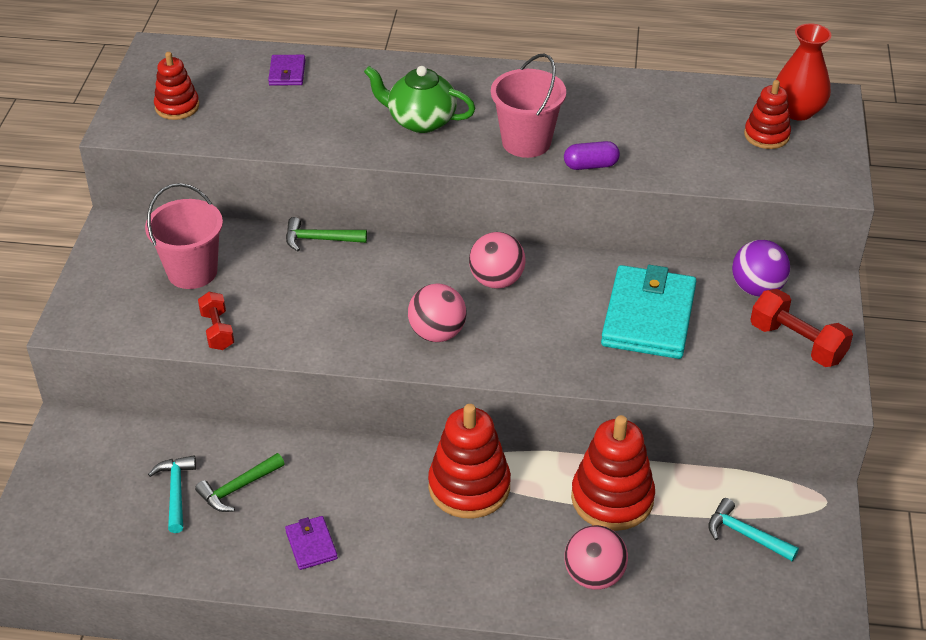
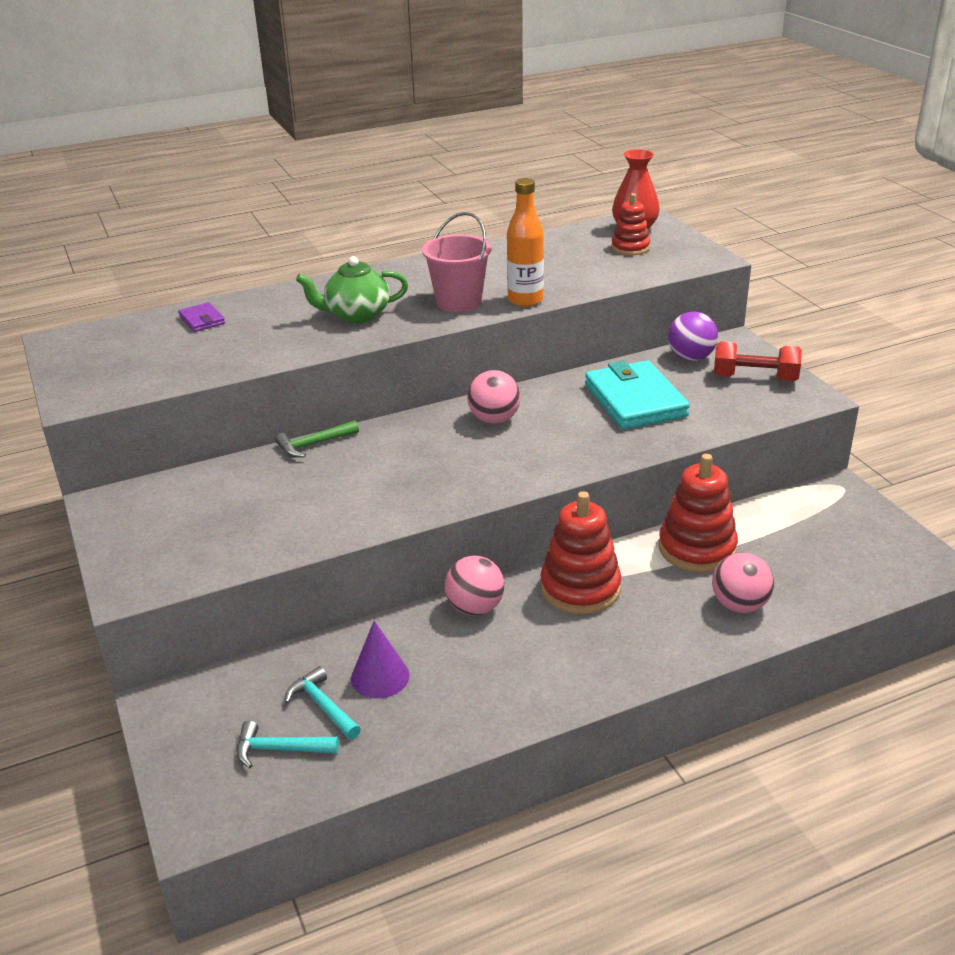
camera: 30 degrees left, 10 degrees down
pink bucket [145,183,223,289] -> none
red stacking toy [154,52,199,120] -> none
green hammer [195,453,285,512] -> purple cone [351,621,410,699]
red dumbbell [198,292,234,350] -> none
purple wallet [285,516,338,570] -> none
pink ball [408,283,467,342] -> pink ball moved to [445,556,504,616]
purple capsule [564,141,620,170] -> orange bottle [507,178,544,307]
turquoise hammer [708,498,799,561] -> turquoise hammer moved to [237,721,339,768]

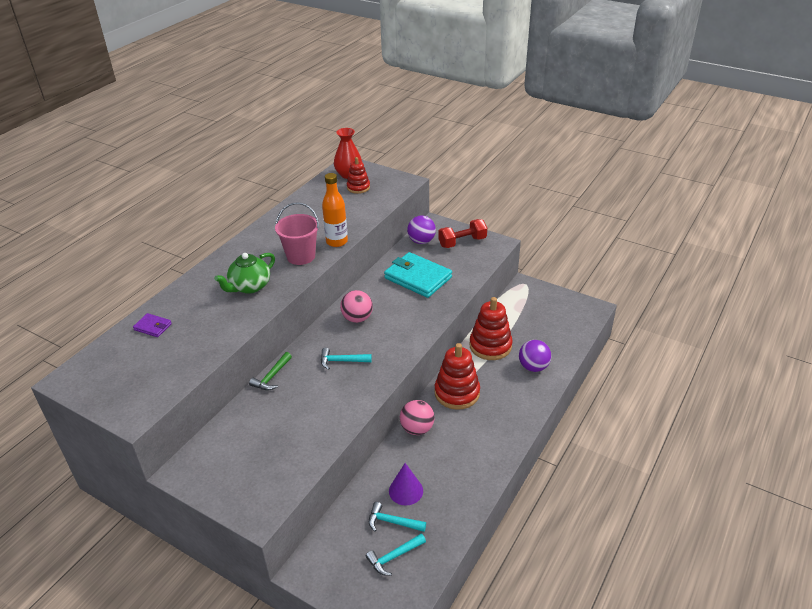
camera: 35 degrees left, 5 degrees up
pink ball [712,552,774,613] -> purple ball [519,340,551,372]
none -> turquoise hammer [321,348,372,370]

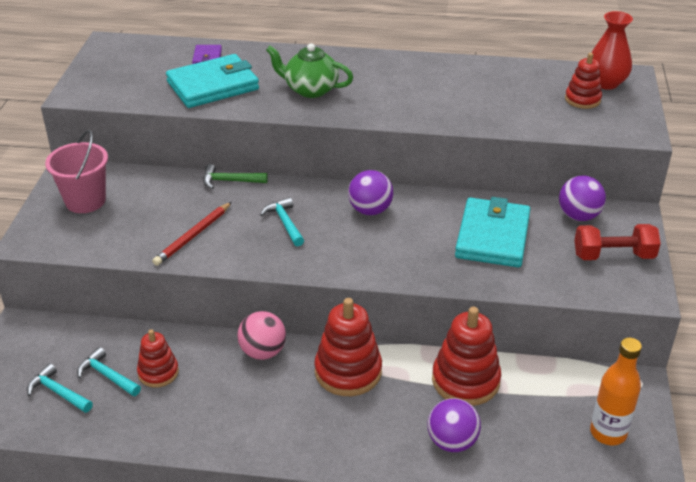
camera: 65 degrees right, 0 degrees up
pink bucket [275,202,319,265] -> pink bucket moved to [45,130,108,213]
orange bottle [322,173,348,247] -> orange bottle moved to [590,338,642,445]
pink ball [340,290,373,323] -> purple ball [348,170,393,215]
turquoise hammer [369,502,426,532] -> turquoise hammer turned 45 degrees counterclockwise [77,347,141,396]
purple cone [389,463,423,506] -> red stacking toy [137,329,179,388]
red dumbbell [438,219,487,248] -> red dumbbell turned 45 degrees counterclockwise [574,224,661,260]
none -> red pencil [152,202,232,266]
none -> turquoise wallet [166,54,259,108]

